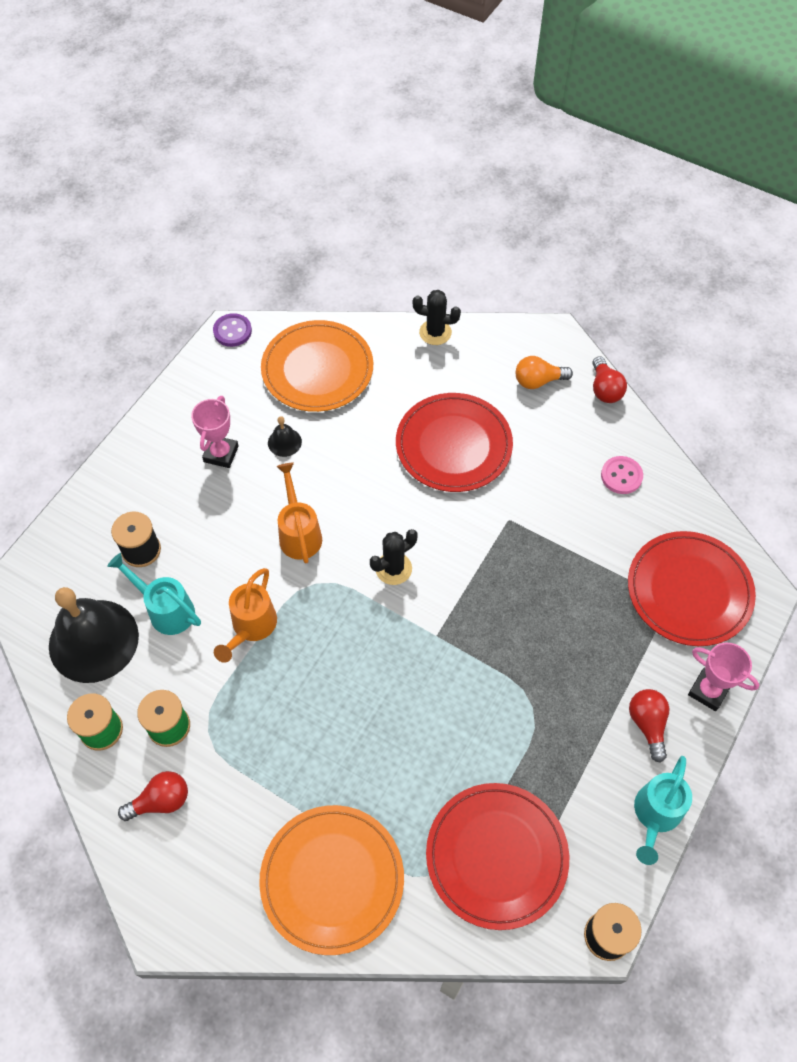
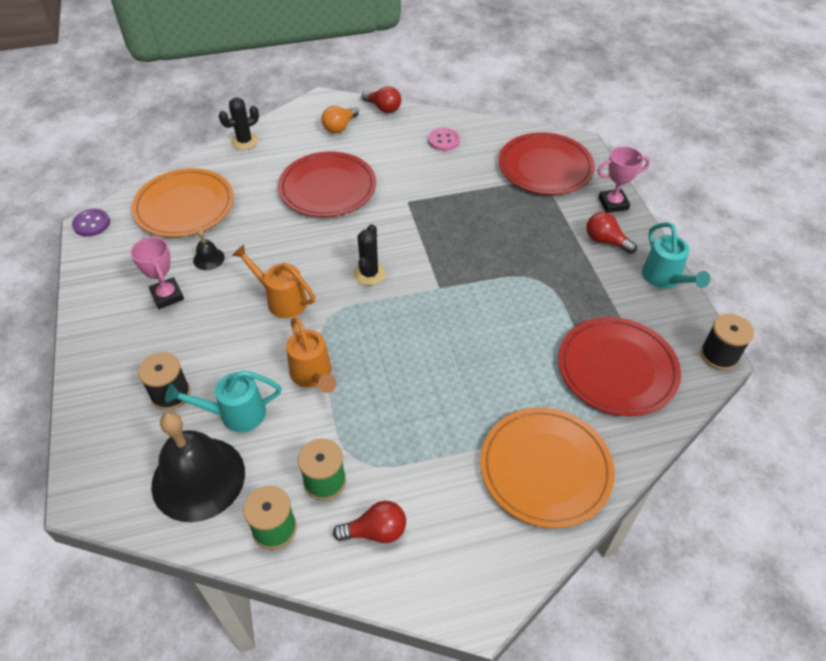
camera: 45 degrees left, 10 degrees down
red light bulb [118,771,188,821] -> red light bulb turned 60 degrees clockwise [333,501,406,543]

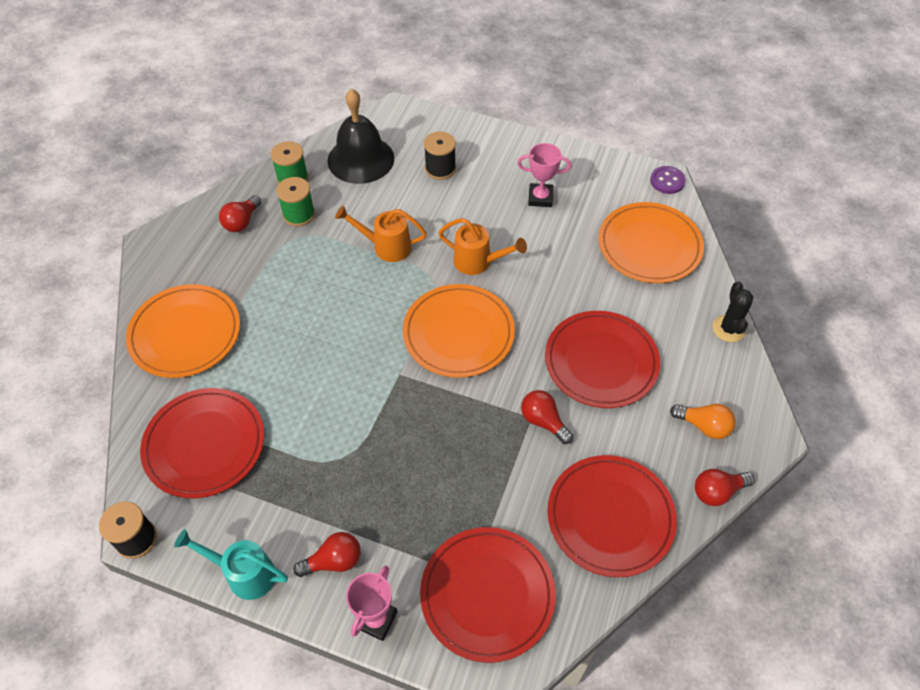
camera: 125 degrees right, 5 degrees up
turquoise watering can [165,371,281,432] -> none
black bell [193,229,225,270] -> none
orange watering can [232,244,315,318] -> orange watering can turned 45 degrees clockwise [438,218,527,275]
orange light bulb [322,106,359,133] -> orange light bulb turned 135 degrees clockwise [670,404,736,439]
black cactus [354,224,386,285] -> orange plate [403,284,515,378]
pink button [428,128,460,151] -> red plate [547,455,677,577]
none -> red light bulb [521,390,573,444]

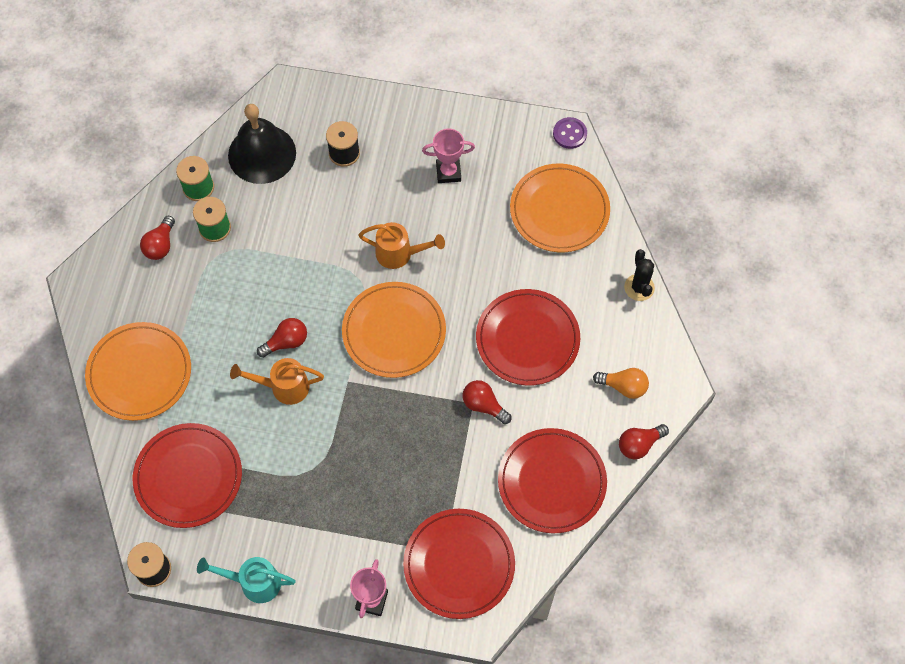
camera: 10 degrees left, 10 degrees up
red light bulb [293,532,361,577] -> red light bulb moved to [257,318,307,358]
orange watering can [335,205,427,262] -> orange watering can moved to [230,358,324,405]

